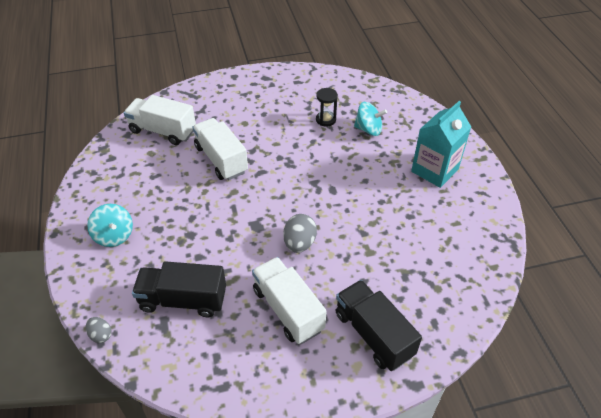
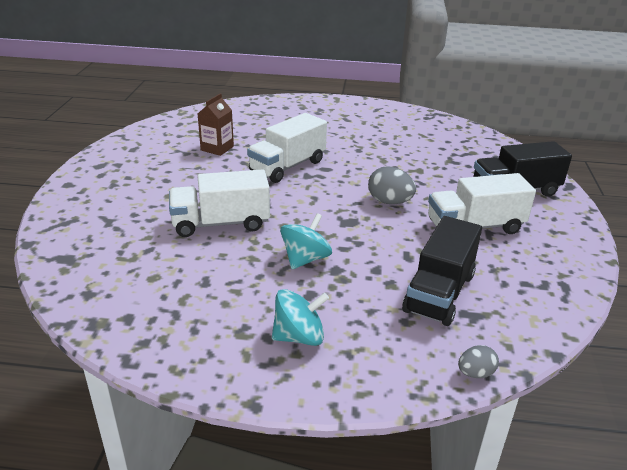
camera: 70 degrees left, 15 degrees down
white truck [124,95,196,145] -> white truck moved to [247,113,327,183]
black hourglass [316,88,338,127] -> brown carton [198,93,234,156]
turquoise spinning top [354,102,387,136] -> turquoise spinning top moved to [280,213,332,269]
turquoise carton [411,101,471,188] -> none

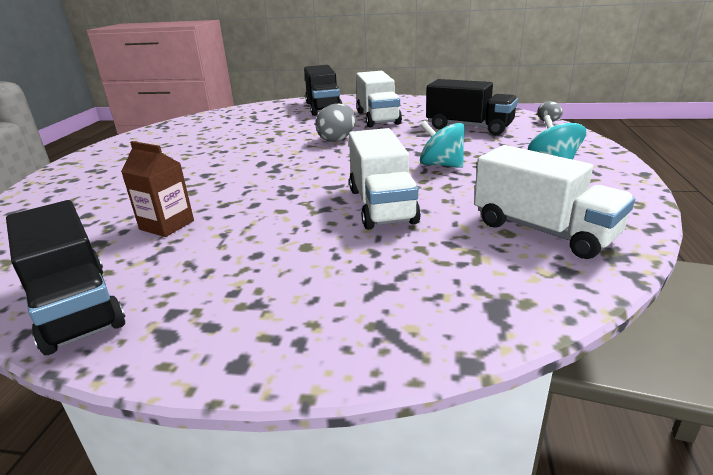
camera: 85 degrees left, 5 degrees down
white truck [247,113,327,183] -> white truck moved to [474,145,635,259]
none -> black truck [6,200,125,355]

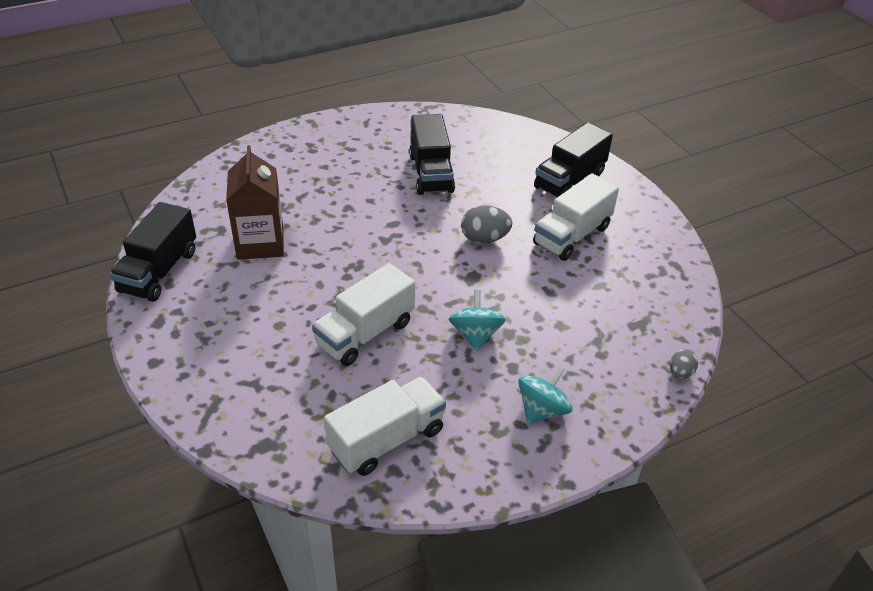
camera: 50 degrees right, 15 degrees up
brown carton [121,141,194,237] -> brown carton [226,145,284,260], size x1.59
black truck [426,79,518,135] -> black truck moved to [409,114,455,195]
white truck [474,145,635,259] -> white truck turned 135 degrees counterclockwise [324,377,446,476]

